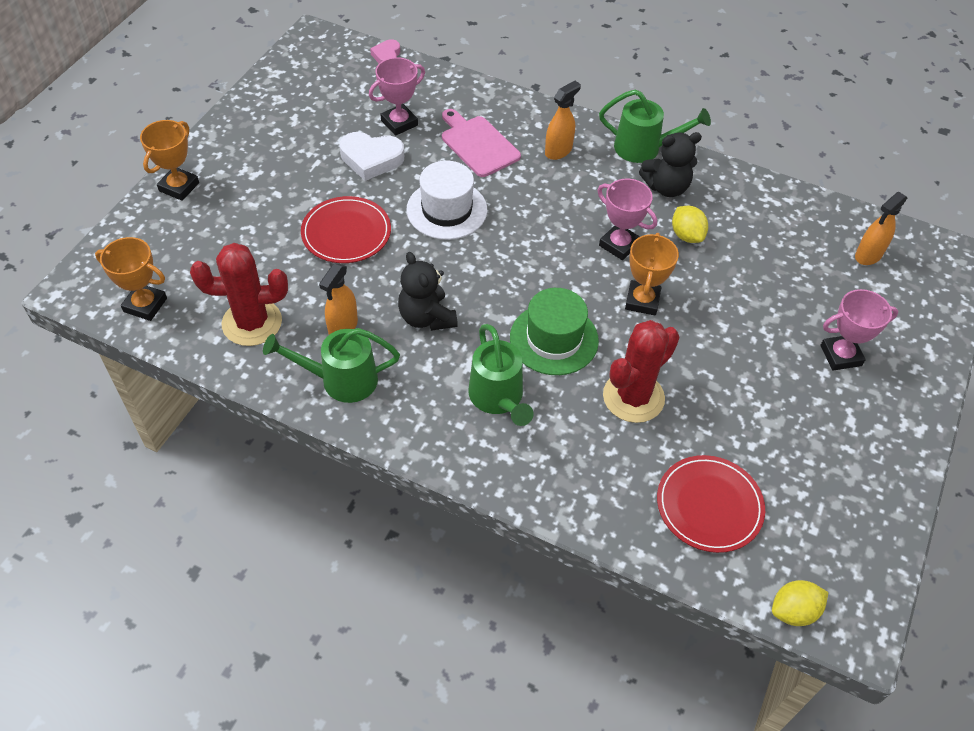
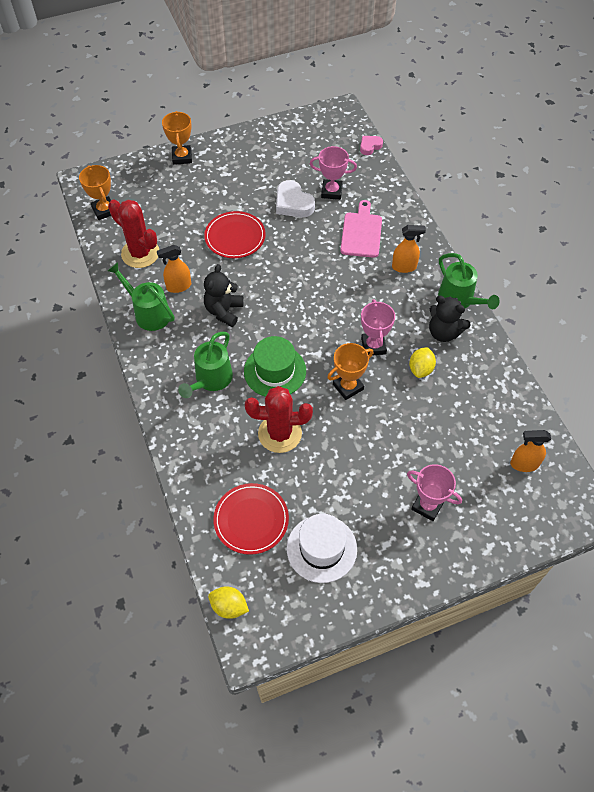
camera: 45 degrees right, 5 degrees up
orange trophy [140,120,199,201] -> orange trophy turned 75 degrees counterclockwise [162,111,192,165]
white hat [406,161,487,240] -> white hat moved to [287,514,357,583]

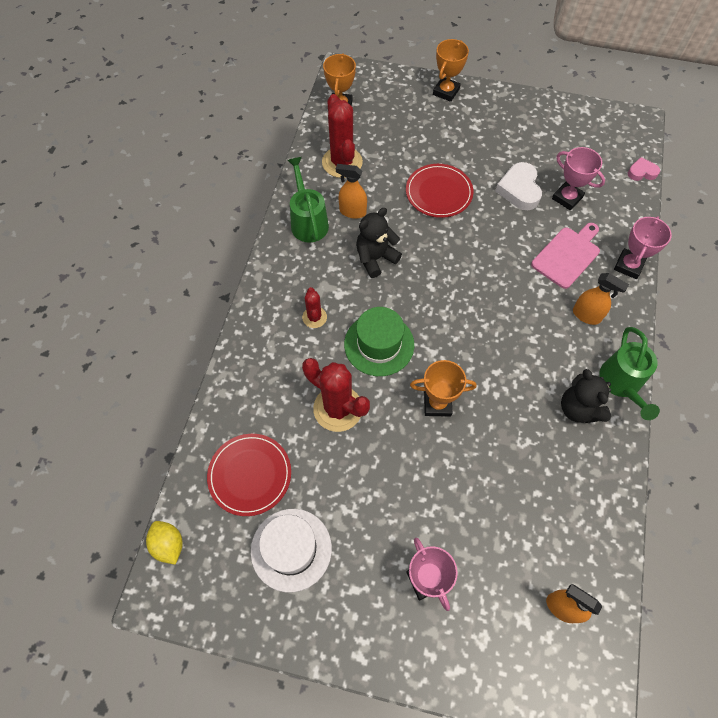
camera: 35 degrees right, 5 degrees up
green watering can [178,332,233,398] -> red cactus [302,287,327,328]
pink trophy [361,299,395,356] -> pink trophy moved to [614,216,672,279]
yellow lemon [409,347,436,378] -> none

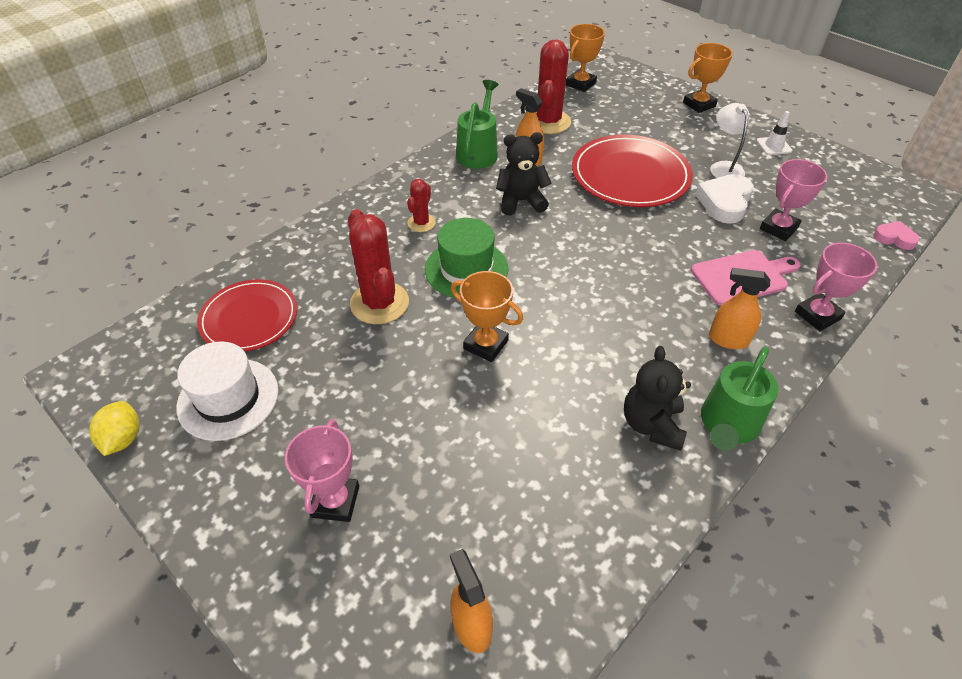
camera: 30 degrees right, 15 degrees down
yellow lemon [146,521,182,565] -> yellow lemon moved to [89,401,139,456]
red plate [406,164,474,218] -> red plate [572,134,693,207], size x1.51
pink trophy [552,147,605,211] -> pink trophy turned 60 degrees clockwise [760,159,827,241]
orange spray bottle [573,273,629,325] -> orange spray bottle turned 135 degrees clockwise [709,268,770,349]
none -> white lamp [710,103,750,178]
none -> white traffic cone [757,111,792,155]

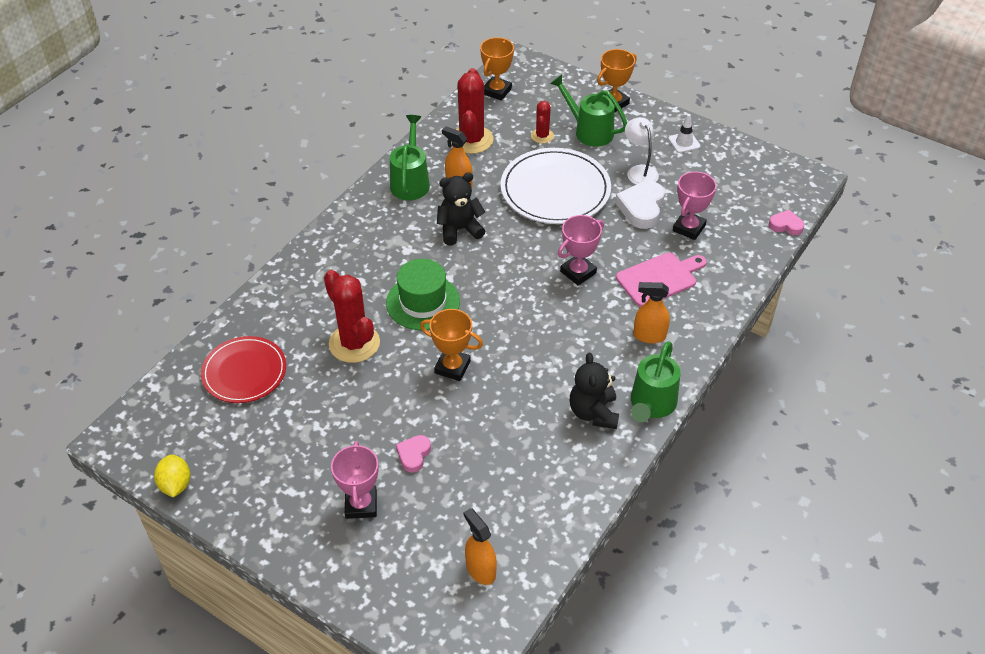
camera: 10 degrees left, 0 degrees up
white hat [176,341,279,441] -> none
red cactus [407,179,436,232] -> red cactus moved to [531,101,554,143]
red plate [572,134,693,207] -> white plate [501,148,611,224]
pink trophy [795,243,877,331] -> pink trophy moved to [558,215,604,285]
none -> pink heart [396,435,431,473]
none -> green watering can [550,75,627,147]

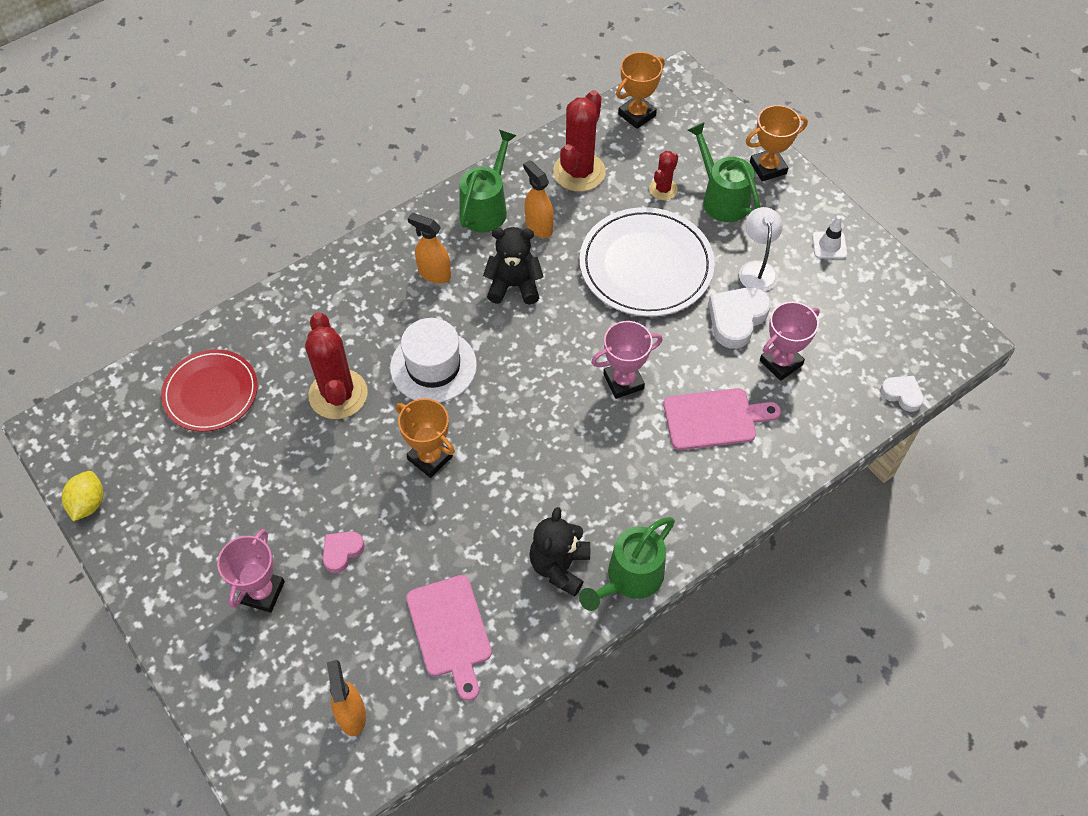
camera: 20 degrees right, 10 degrees up
green hat [386,259,460,330] -> white hat [390,318,477,403]
orange spray bottle [633,282,670,343] -> orange spray bottle moved to [408,213,451,284]
pink heart [769,210,804,235] -> white heart [880,376,924,412]
none -> pink cutting board [406,575,492,701]

